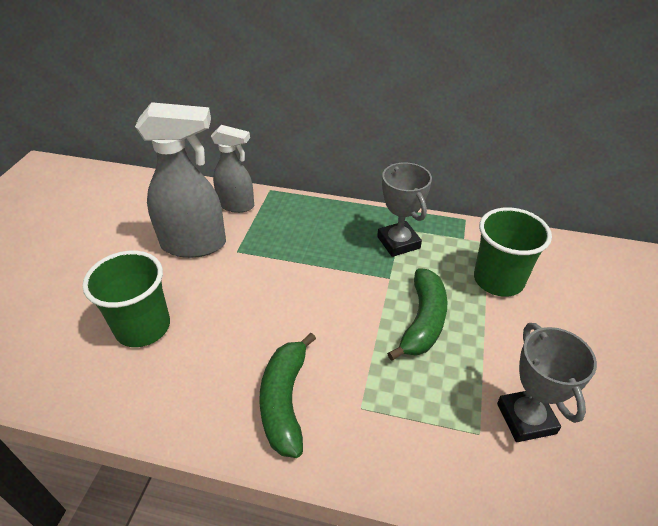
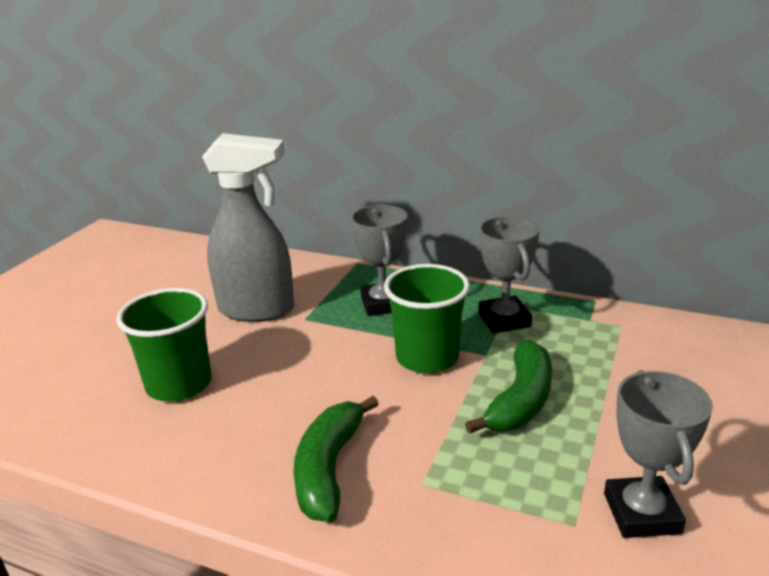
camera: 10 degrees right, 15 degrees down
grey spray bottle [211,125,254,213] -> none
green cup [474,207,552,297] -> green cup moved to [384,264,470,374]
none -> grey trophy [351,205,408,316]

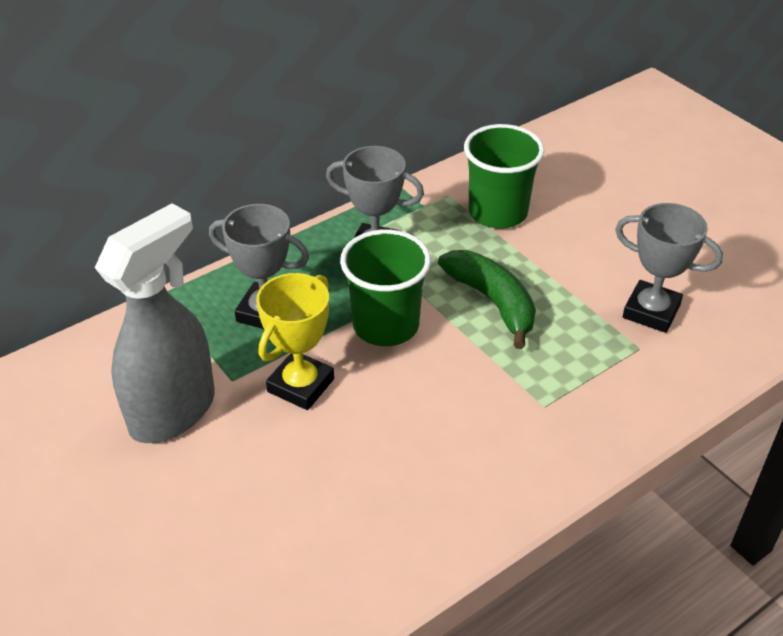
camera: 60 degrees left, 15 degrees up
green cup [117,288,212,402] -> green cup moved to [464,124,544,229]
green banana [293,396,379,522] -> none
none -> yellow trophy [256,273,334,410]

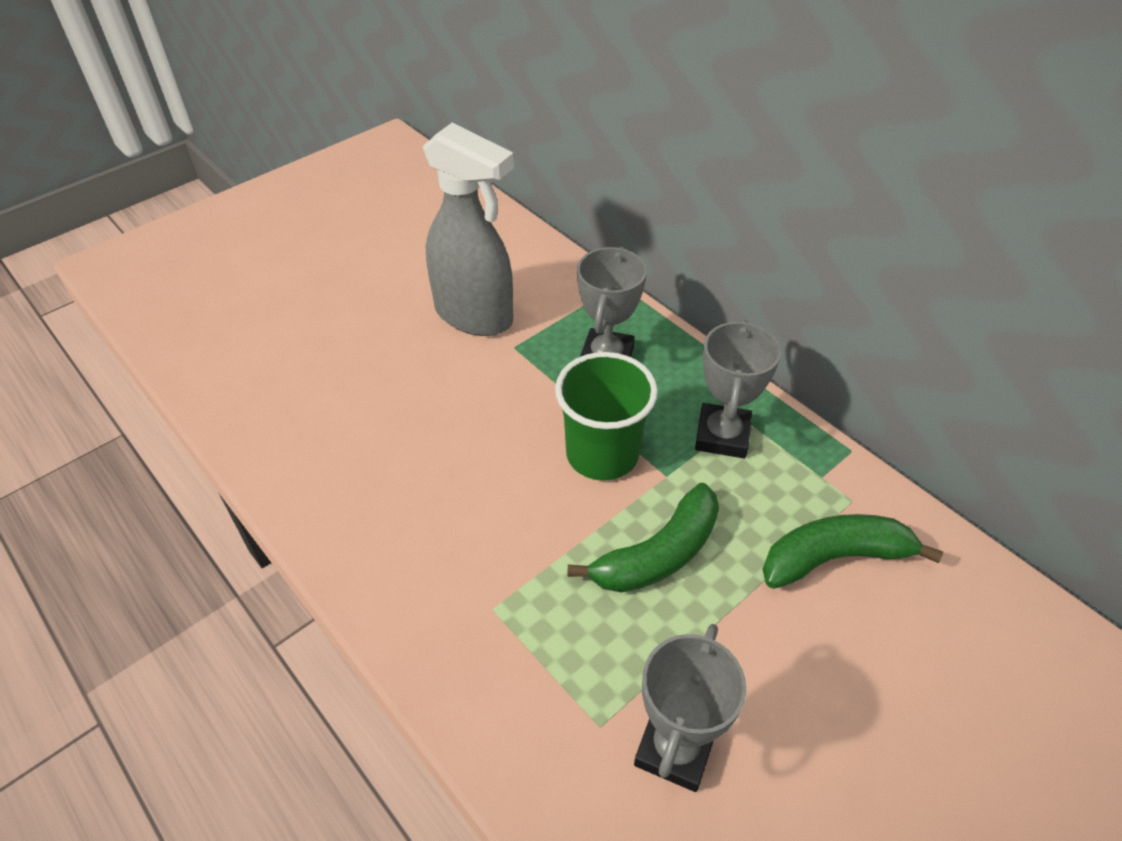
camera: 85 degrees right, 5 degrees up
yellow trophy [256,273,334,410] -> none
green cup [464,124,544,229] -> green banana [763,514,943,589]

